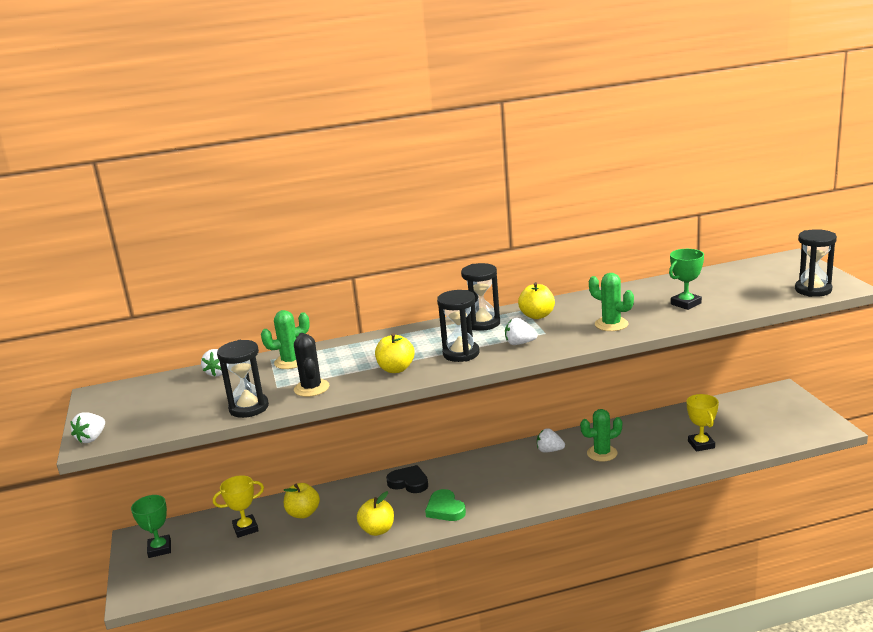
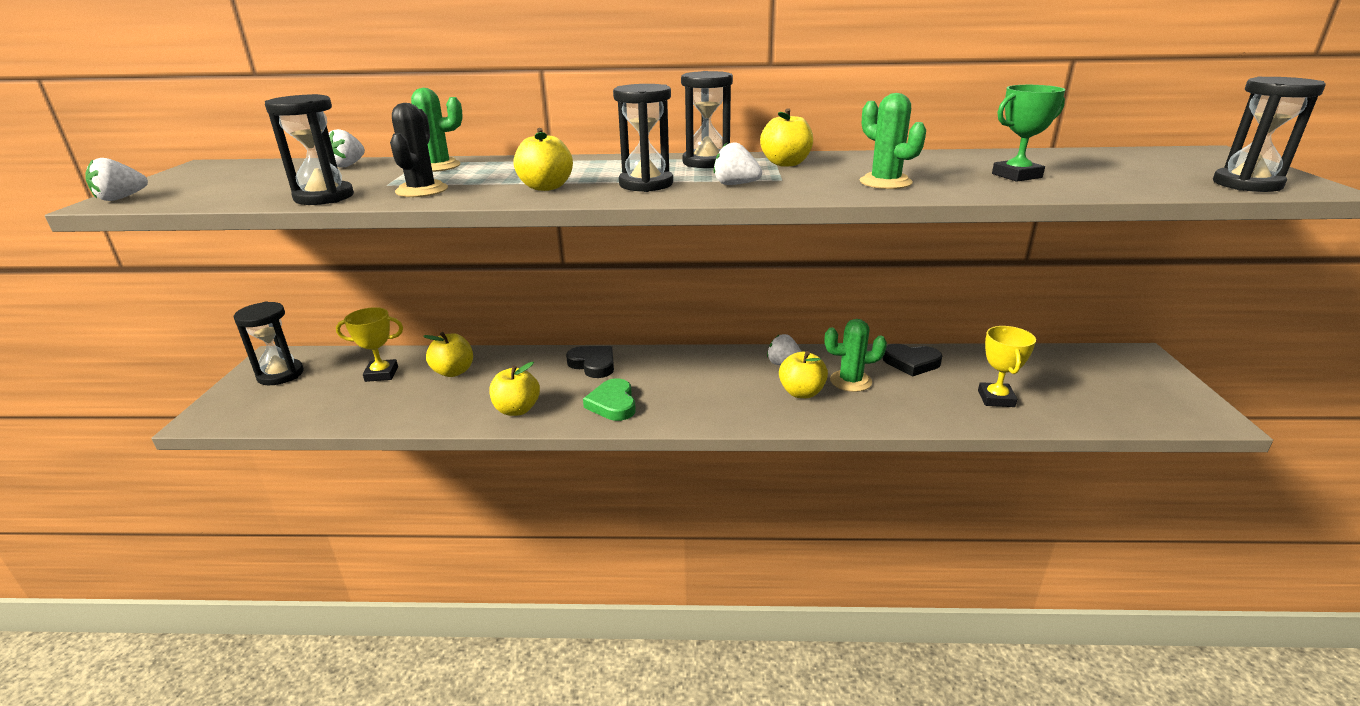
camera: 15 degrees right, 5 degrees up
green trophy [131,495,171,558] -> black hourglass [234,301,304,385]
none -> yellow apple [779,351,828,398]
none -> black heart [882,344,943,377]

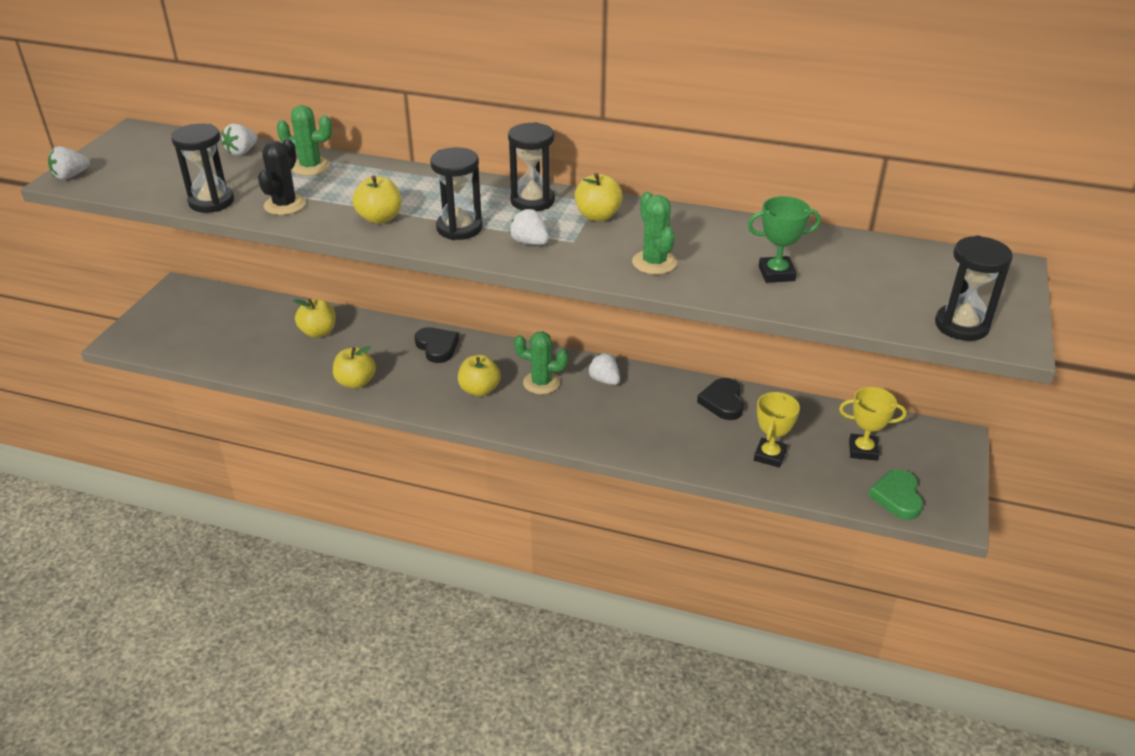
camera: 15 degrees right, 10 degrees up
black hourglass [234,301,304,385] -> none
yellow trophy [336,307,403,382] -> yellow trophy moved to [839,387,907,461]
green heart [583,378,636,421] -> green heart moved to [868,469,923,520]
yellow apple [779,351,828,398] -> yellow apple moved to [458,355,501,396]
green cactus [825,319,887,392] -> green cactus moved to [514,331,568,394]
black heart [882,344,943,377] -> black heart turned 60 degrees clockwise [697,378,744,420]

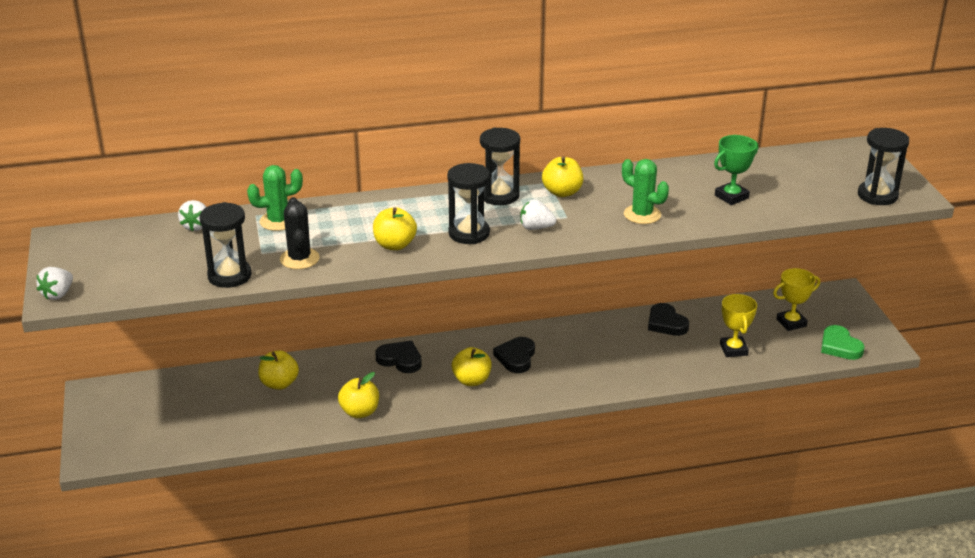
camera: 30 degrees left, 5 degrees down
green cactus [514,331,568,394] -> black heart [493,337,535,373]
white strawberry [588,353,620,385] -> none

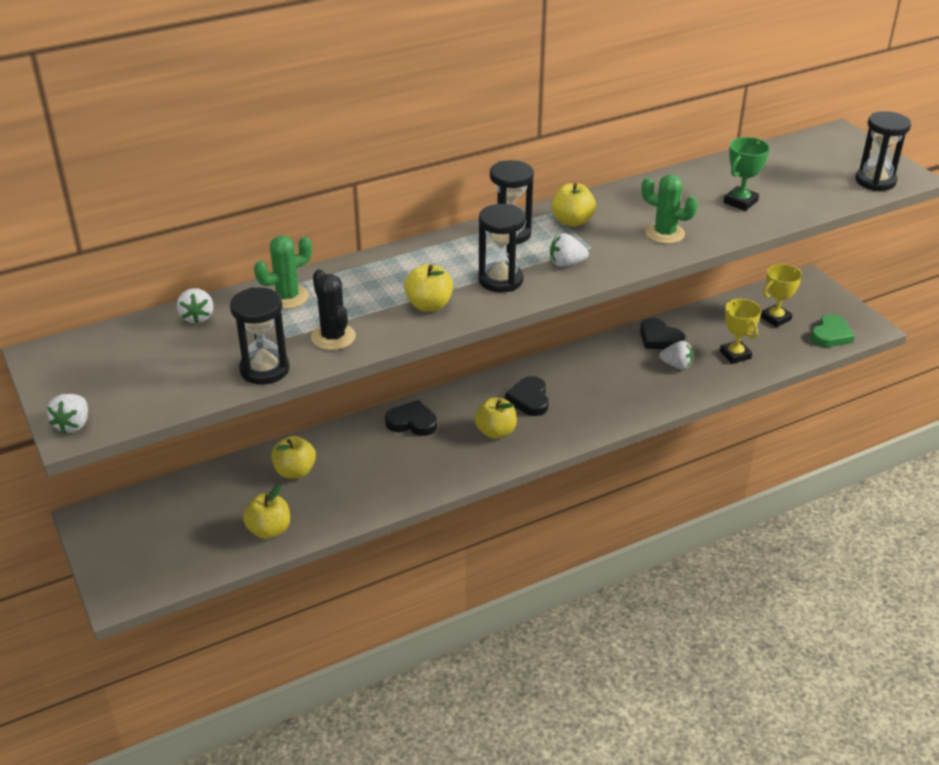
camera: 15 degrees left, 5 degrees up
yellow apple [338,372,379,418] -> yellow apple moved to [243,485,290,539]
green heart [821,325,865,360] -> green heart turned 105 degrees counterclockwise [810,314,855,347]
none -> white strawberry [659,341,693,369]

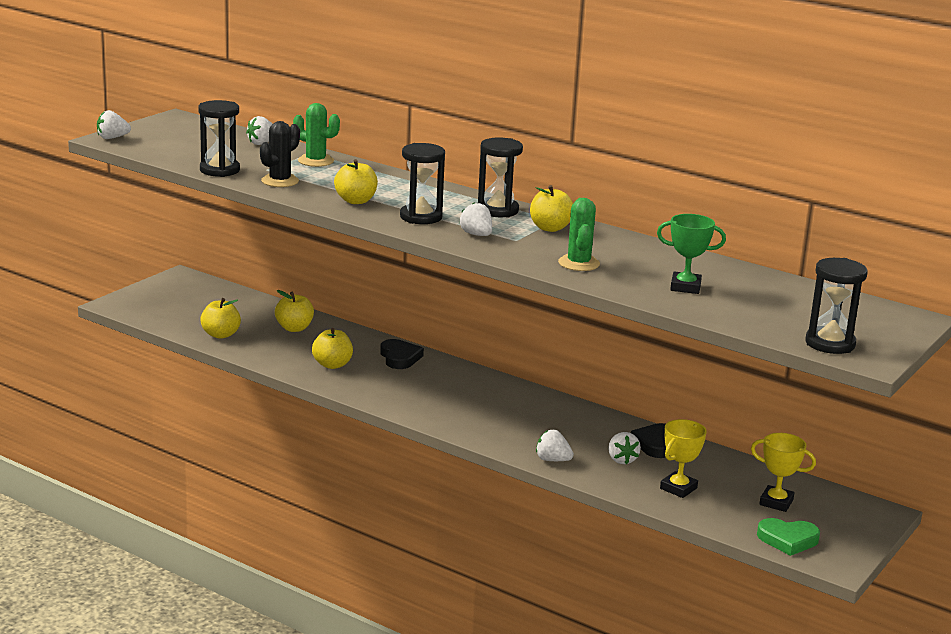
camera: 60 degrees right, 15 degrees down
yellow apple [474,397,517,439] -> yellow apple moved to [312,328,353,369]
black heart [505,376,549,416] -> none
none -> white strawberry [536,430,574,461]

